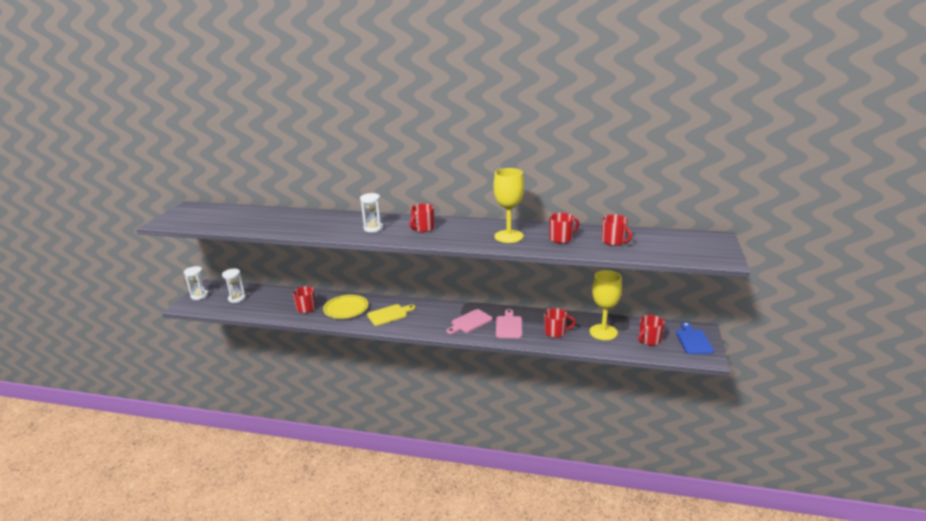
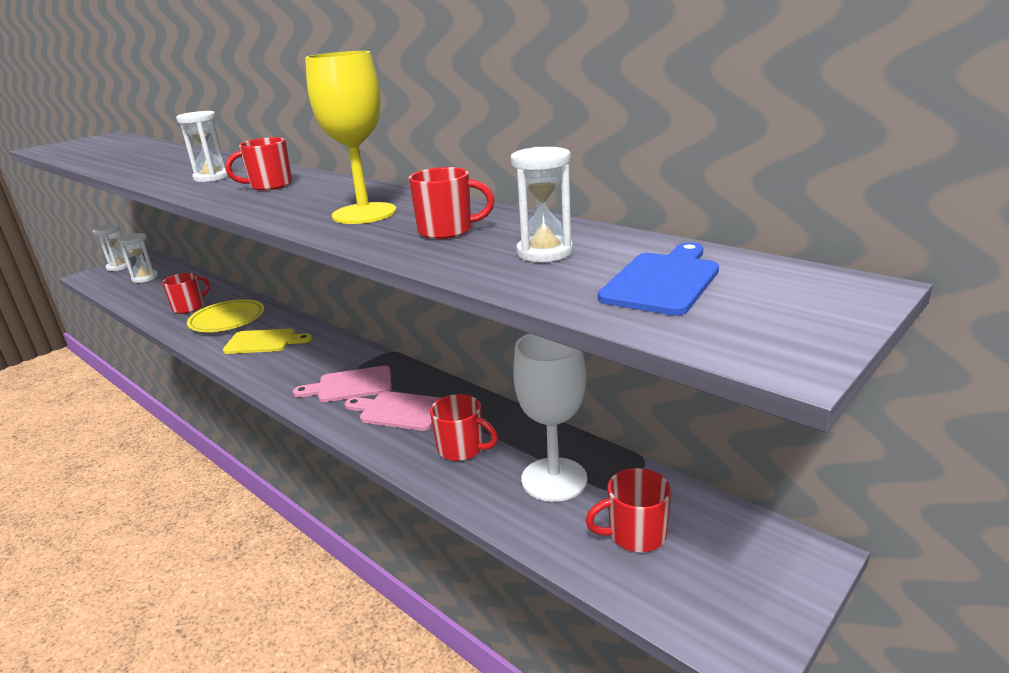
camera: 30 degrees right, 0 degrees up
pink cutting board [496,309,522,338] -> pink cutting board turned 105 degrees counterclockwise [345,391,441,431]
yellow goblet [590,270,622,340] -> white goblet [513,333,587,502]
red mug [602,215,632,246] -> white hourglass [511,147,573,262]
blue cutting board [676,322,714,354] -> blue cutting board moved to [598,242,719,316]

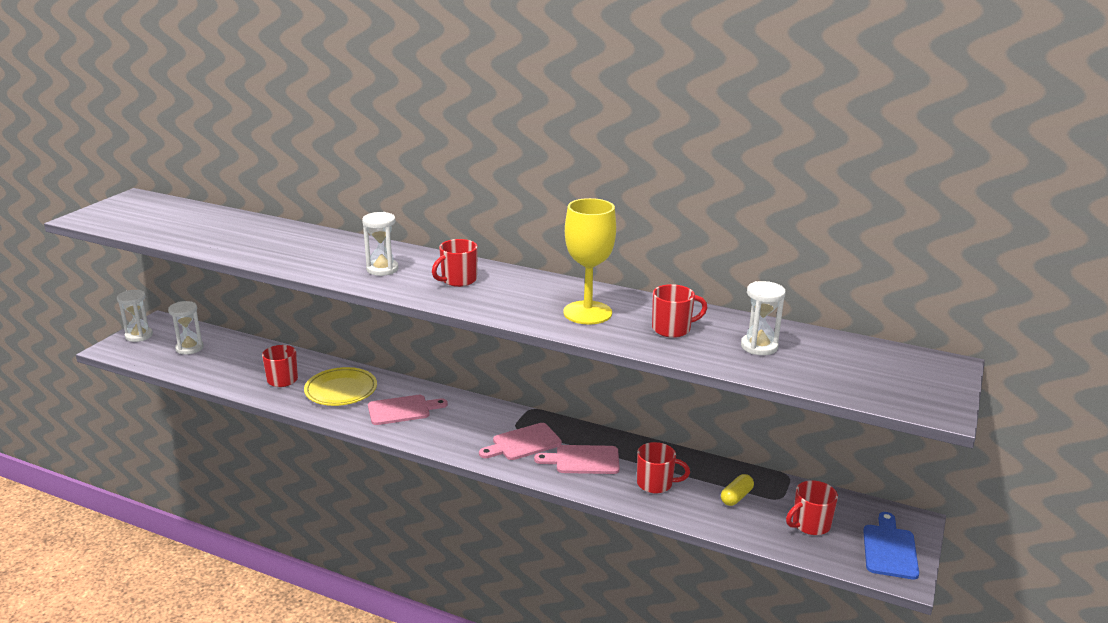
camera: 20 degrees left, 0 degrees up
yellow cutting board [223,328,312,354] -> pink cutting board [368,395,448,425]
white goblet [513,333,587,502] -> yellow capsule [721,474,754,506]
blue cutting board [598,242,719,316] -> blue cutting board moved to [863,512,919,580]

